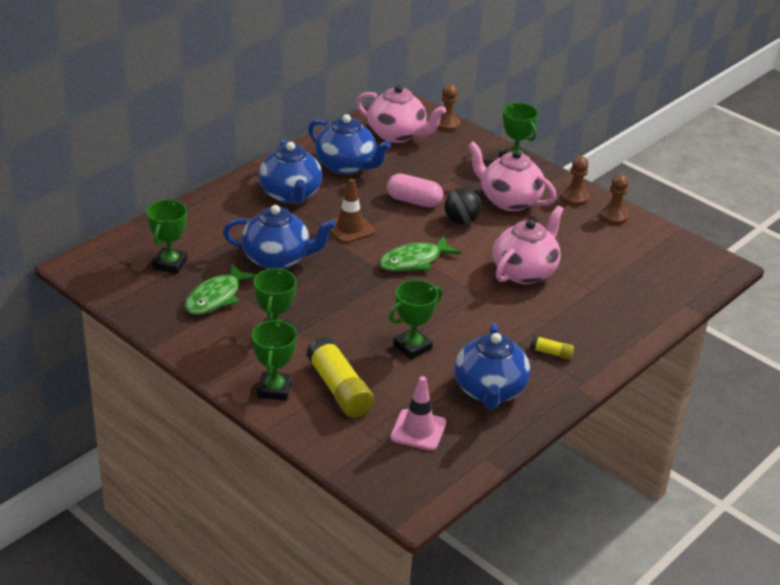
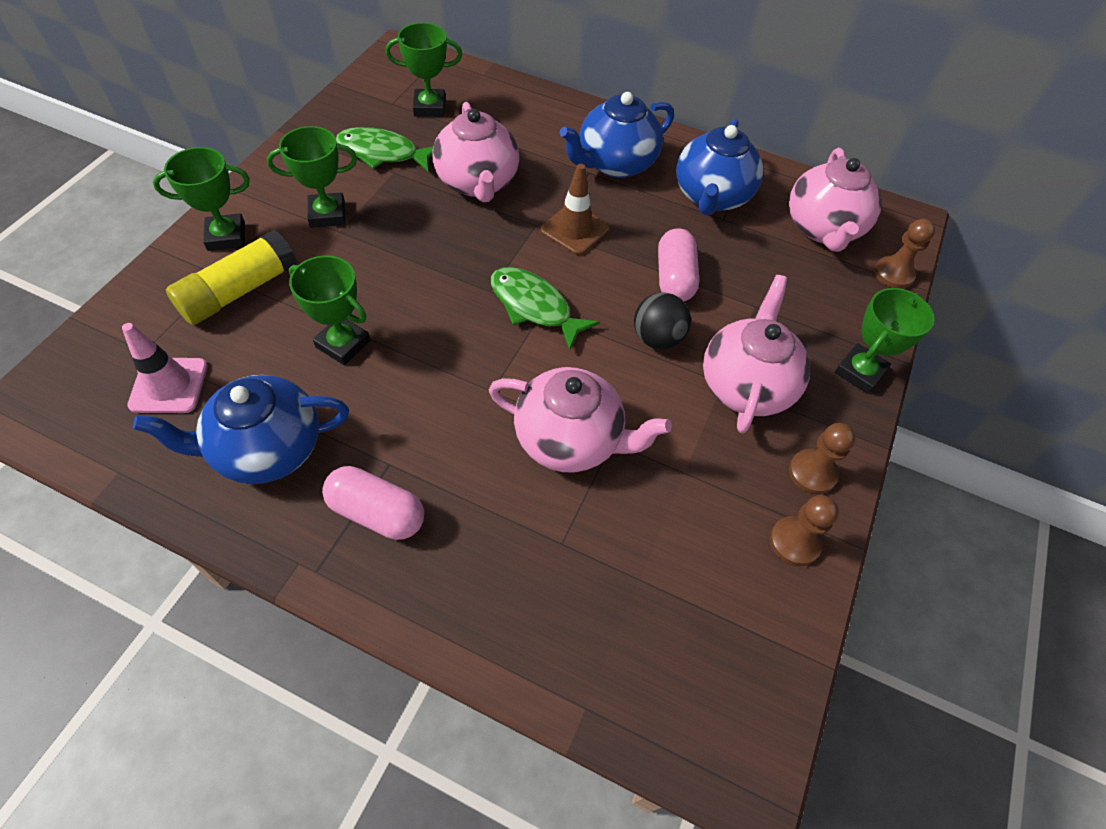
camera: 70 degrees right, 20 degrees up
blue teapot [223,205,336,269] -> pink teapot [432,102,519,203]
yellow glue stick [530,335,574,360] -> pink capsule [322,466,424,540]

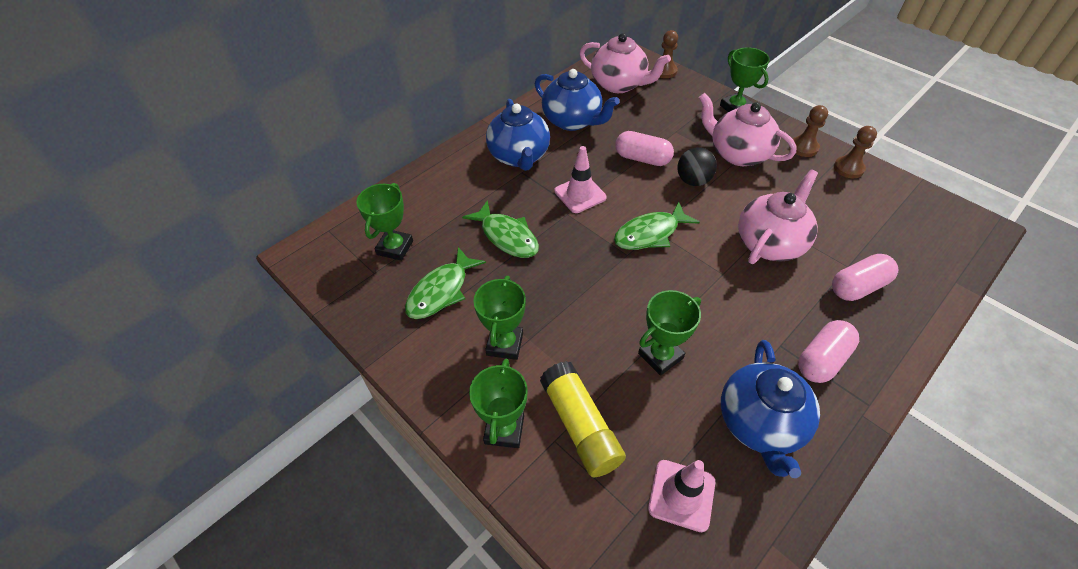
camera: 65 degrees left, 5 degrees down
pink teapot [432,102,519,203] -> green fish [462,200,539,258]
brown traffic cone [540,164,610,255] -> pink traffic cone [554,146,607,213]
none -> pink capsule [832,254,898,301]

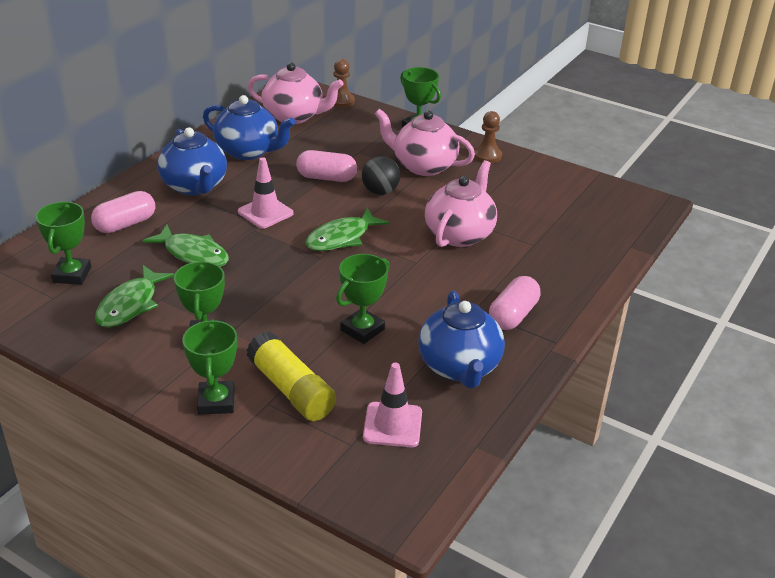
camera: 15 degrees left, 15 degrees down
pink capsule [832,254,898,301] -> pink capsule moved to [91,191,155,233]
brown pawn [834,126,877,178] -> none

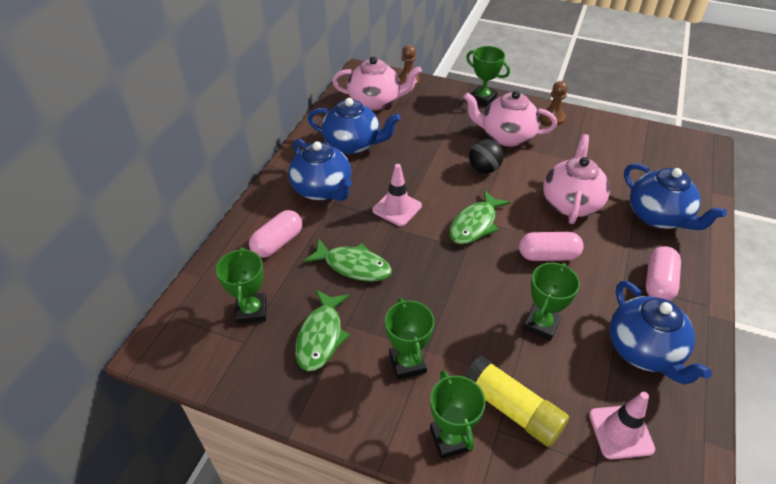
camera: 10 degrees left, 10 degrees up
pink capsule [296,150,357,182] -> pink capsule moved to [519,232,584,261]
none -> blue teapot [624,163,727,230]

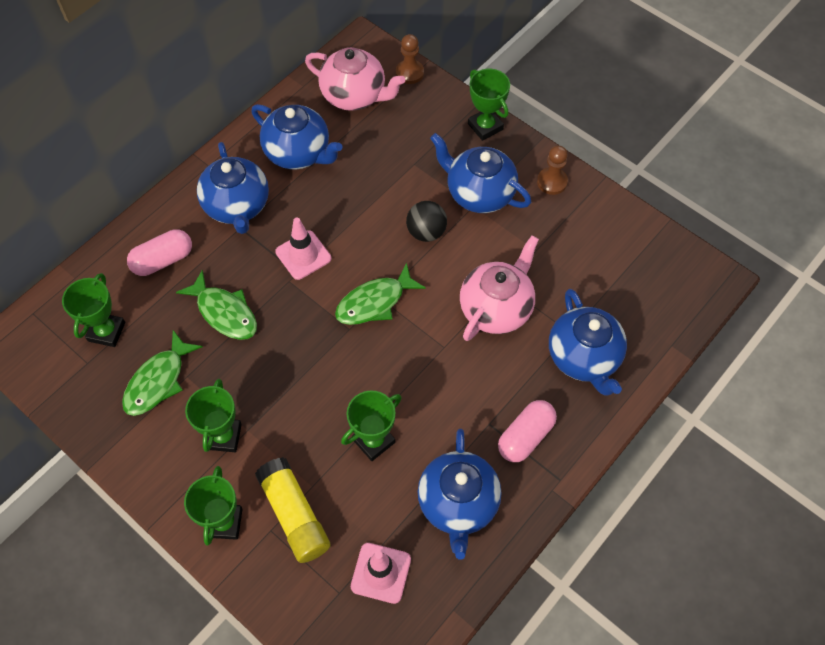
camera: 20 degrees right, 15 degrees up
pink teapot [463,90,557,147] -> blue teapot [430,133,531,213]
pink capsule [519,232,584,261] -> none

